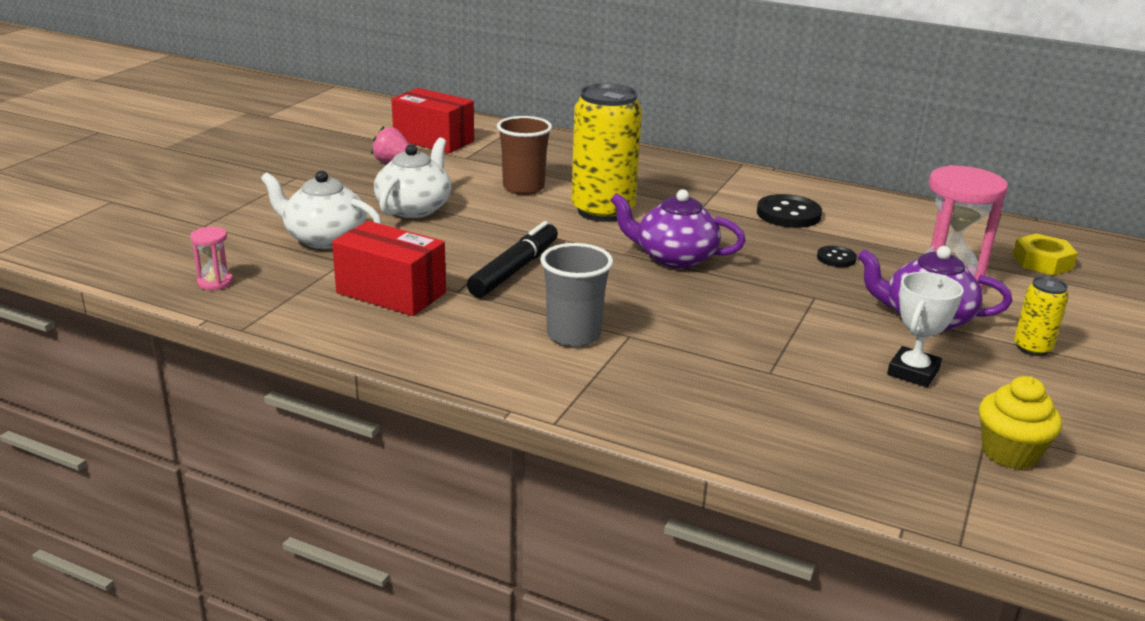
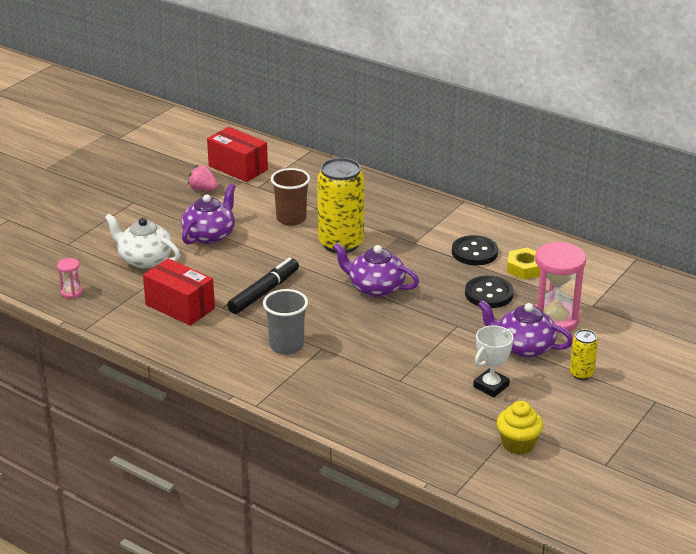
camera: 10 degrees right, 5 degrees up
white teapot [374,138,451,218] -> purple teapot [181,184,236,245]
black button [817,246,857,267] -> black button [465,276,514,308], size x1.79
yellow nut [1012,233,1078,275] -> yellow nut moved to [507,248,540,280]

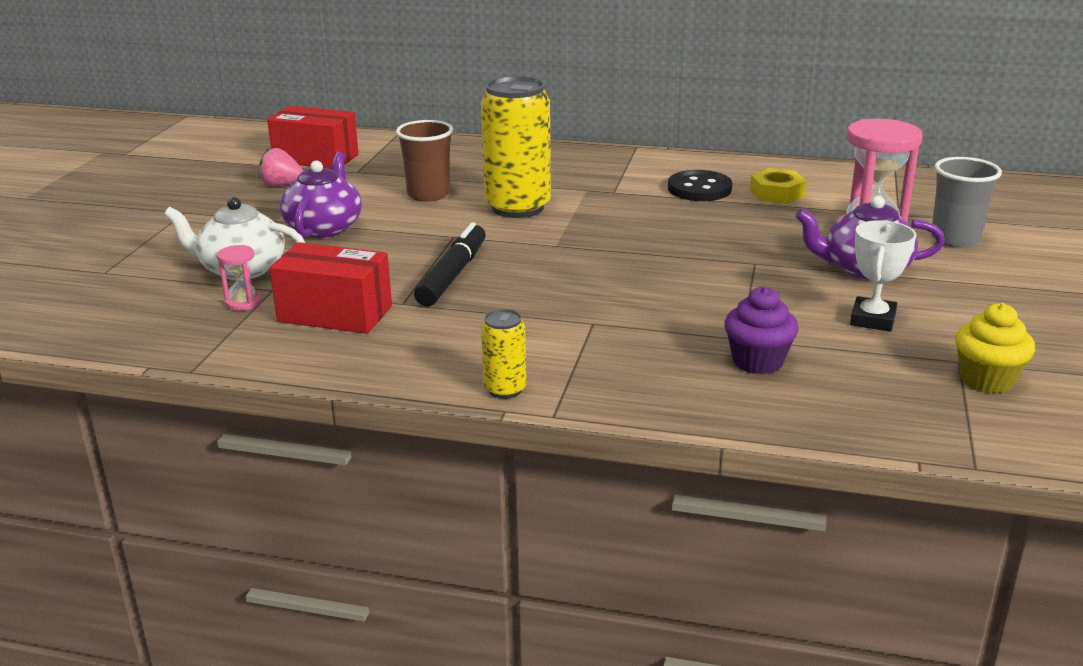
camera: 20 degrees left, 5 degrees down
pink hourglass [57,258,83,299] -> pink hourglass moved to [217,245,261,311]
grey cup [263,289,308,355] -> grey cup moved to [931,157,1002,248]
purple teapot [333,243,419,297] -> none
black button [465,276,514,308] -> none
yellow can [569,329,598,380] -> yellow can moved to [481,309,526,399]
none -> purple cupcake [725,286,799,374]

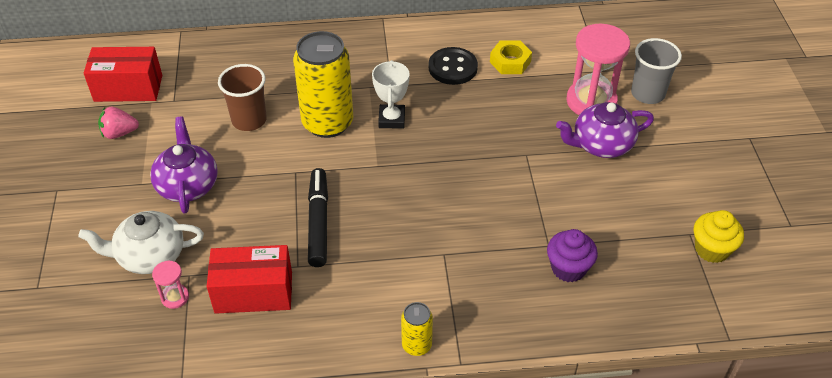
camera: 20 degrees left, 20 degrees up
white trophy [850,220,916,332] -> white trophy moved to [372,60,410,129]

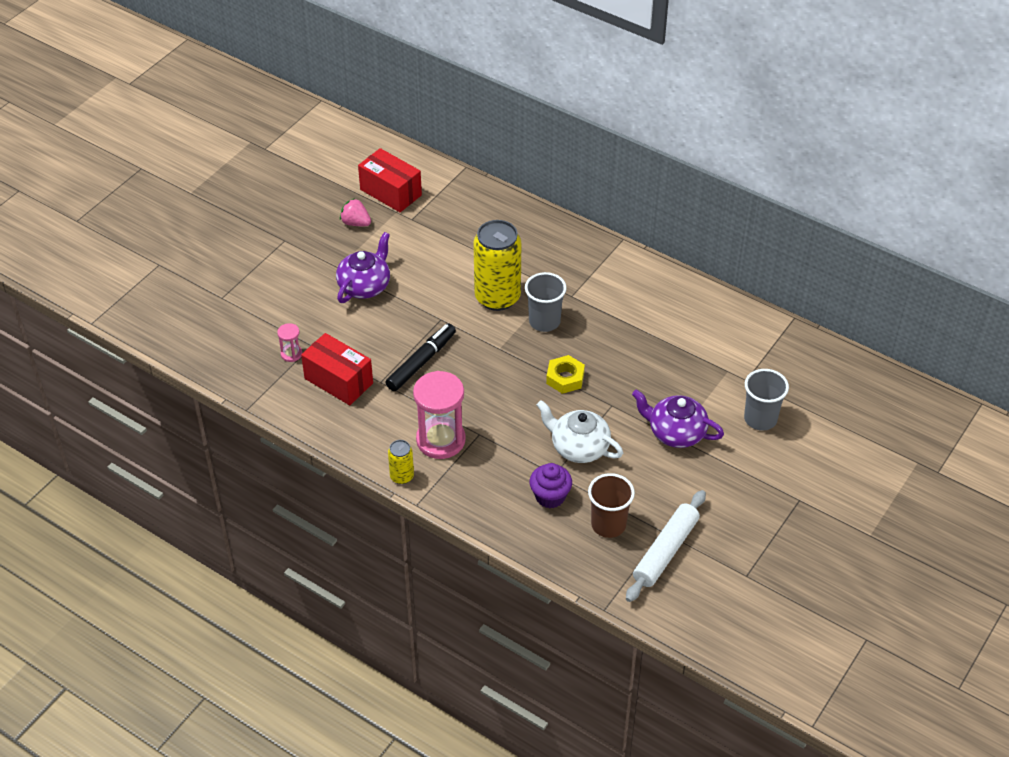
camera: 40 degrees right, 0 degrees up
white teapot [78,211,204,274] -> white teapot moved to [537,400,623,463]
brown cup [218,64,267,131] -> brown cup moved to [588,473,635,538]
white trophy [372,60,410,129] -> grey cup [525,272,567,332]
black button [429,47,478,85] -> none
yellow nut [490,40,532,74] -> yellow nut moved to [546,355,585,394]
pink hourglass [566,24,630,115] -> pink hourglass moved to [413,371,466,459]
yellow cupcake [694,210,744,263] -> white rolling pin [626,490,706,602]

